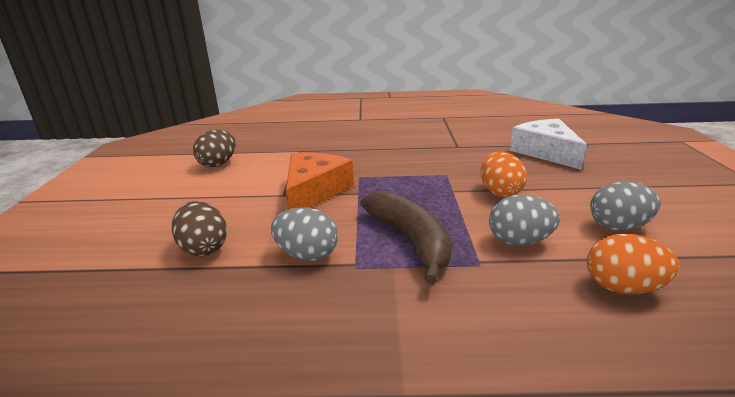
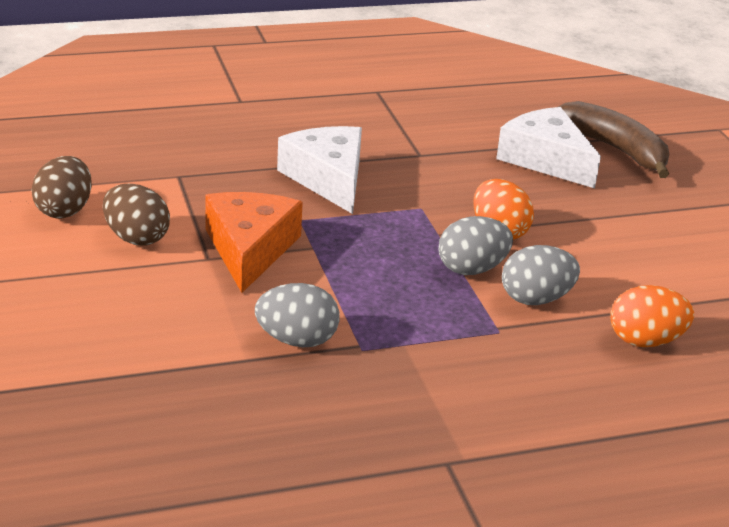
camera: 20 degrees left, 5 degrees up
brown egg [172,201,227,256] -> brown egg moved to [103,184,170,245]
brown banana [360,191,452,285] -> brown banana moved to [558,101,669,178]
grey egg [590,182,661,231] -> grey egg moved to [438,216,513,275]
none -> white cheese [277,126,362,214]

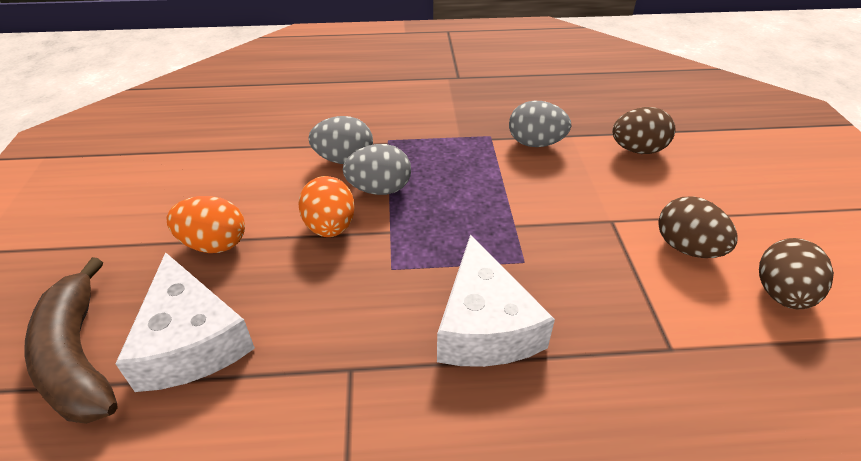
camera: 165 degrees left, 10 degrees up
orange cheese [205,192,303,293] -> none
orange egg [610,285,694,347] -> orange egg moved to [167,196,245,253]
none -> brown egg [612,107,675,154]

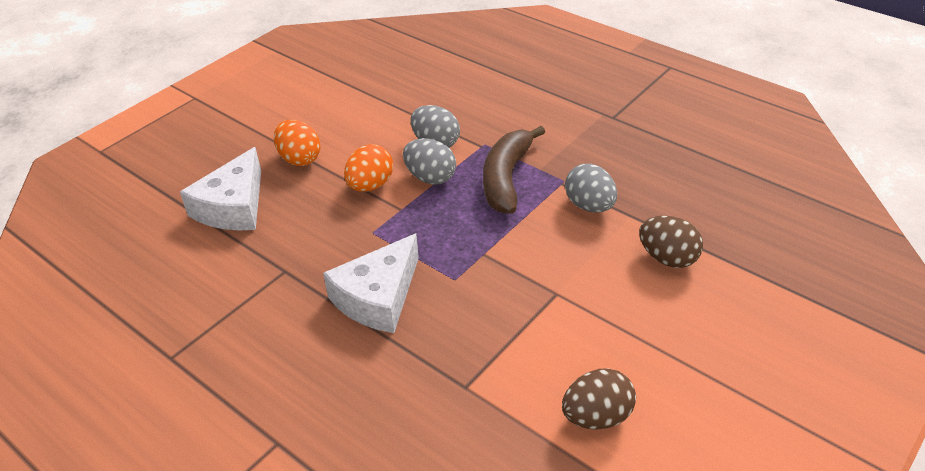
camera: 45 degrees right, 0 degrees up
brown banana [24,257,118,424] -> brown banana moved to [483,126,545,214]
brown egg [658,196,738,258] -> none

